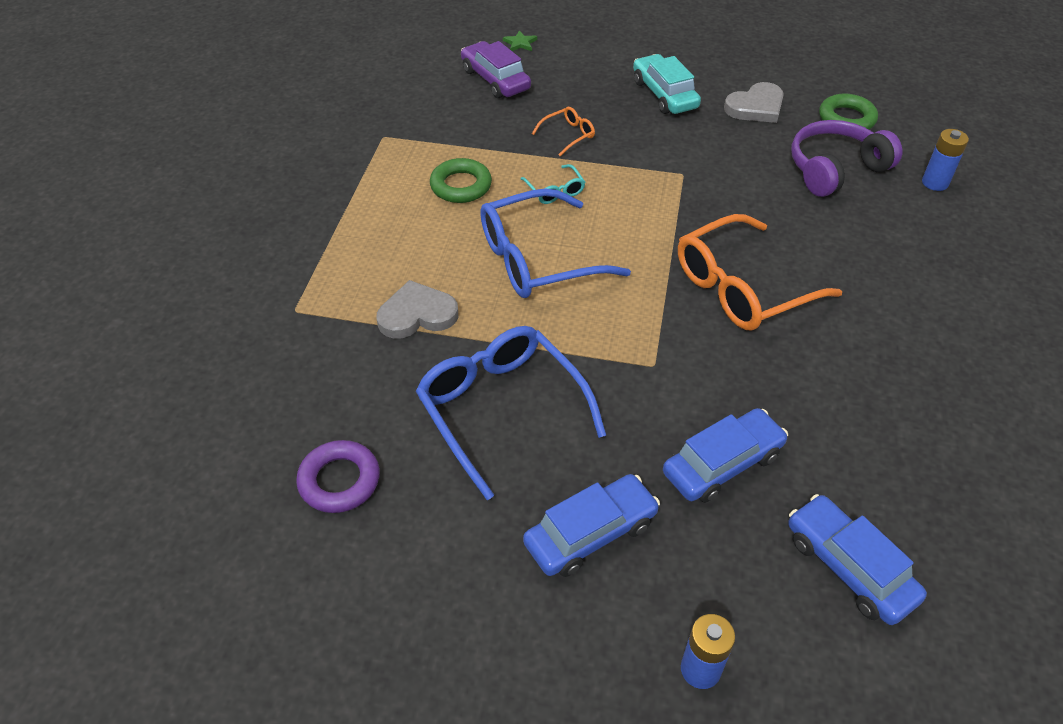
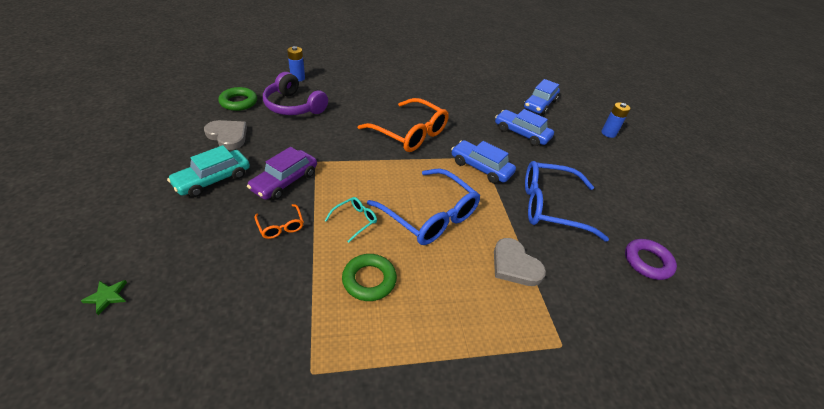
camera: 115 degrees left, 5 degrees down
blue glasses [416,326,606,500] -> blue glasses turned 60 degrees clockwise [525,161,609,242]
purple car [461,41,531,98] -> purple car moved to [247,147,317,200]
blue car [523,474,660,577] -> blue car moved to [451,140,516,183]
orange glasses [532,107,595,156] -> orange glasses turned 150 degrees counterclockwise [254,204,304,239]

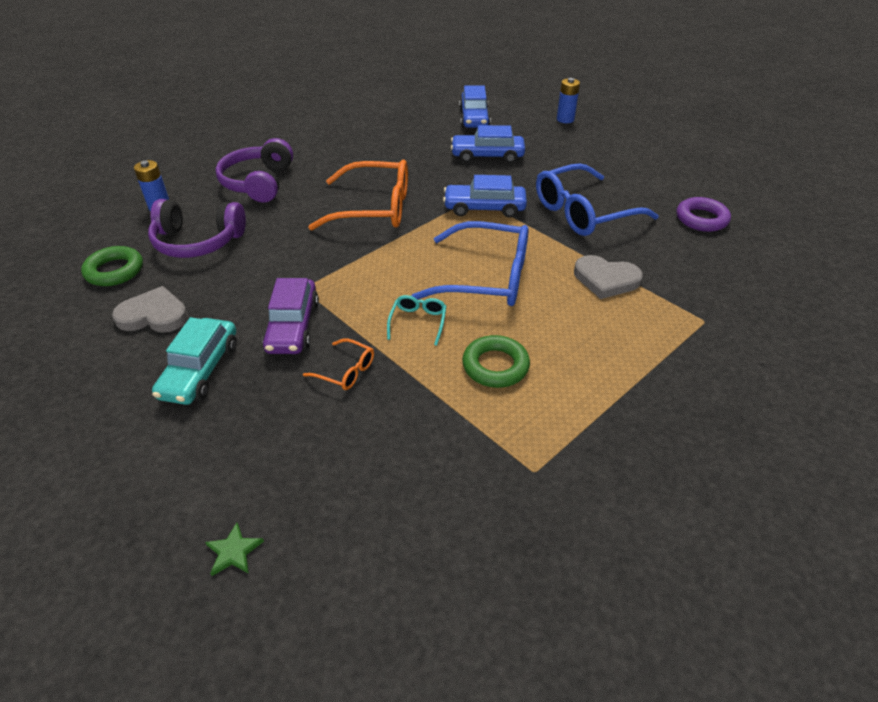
camera: 30 degrees left, 0 degrees up
none -> purple headphones [215,138,293,203]

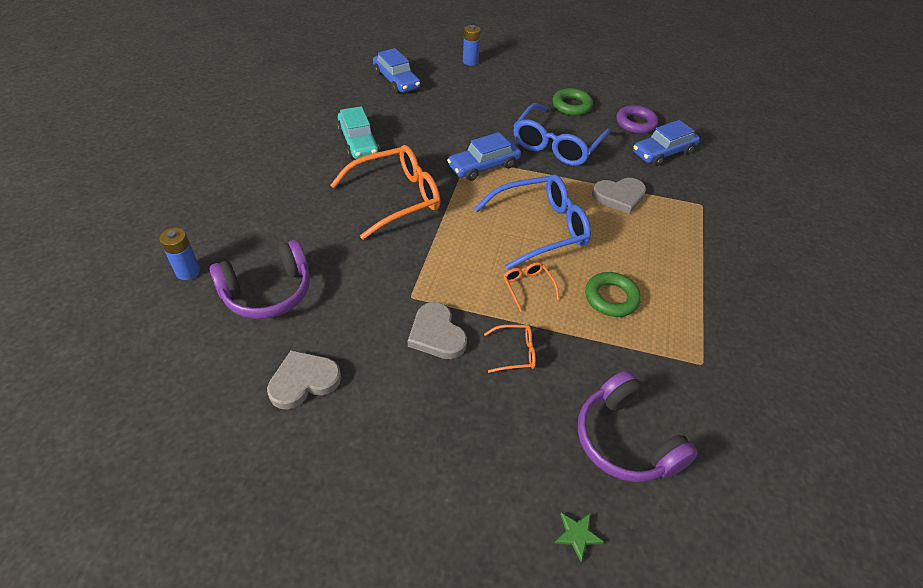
camera: 35 degrees left, 5 degrees up
green ring [81,246,143,286] -> green ring moved to [553,88,593,115]
turquoise car [152,317,237,405] -> turquoise car moved to [337,106,379,159]
purple headphones [215,138,293,203] -> purple headphones moved to [578,370,698,482]
purple car [262,278,319,354] -> grey heart [408,302,467,359]
turquoise glasses [387,295,447,346] -> orange glasses [503,262,560,312]
blue car [451,125,525,163] -> blue car moved to [633,120,700,166]

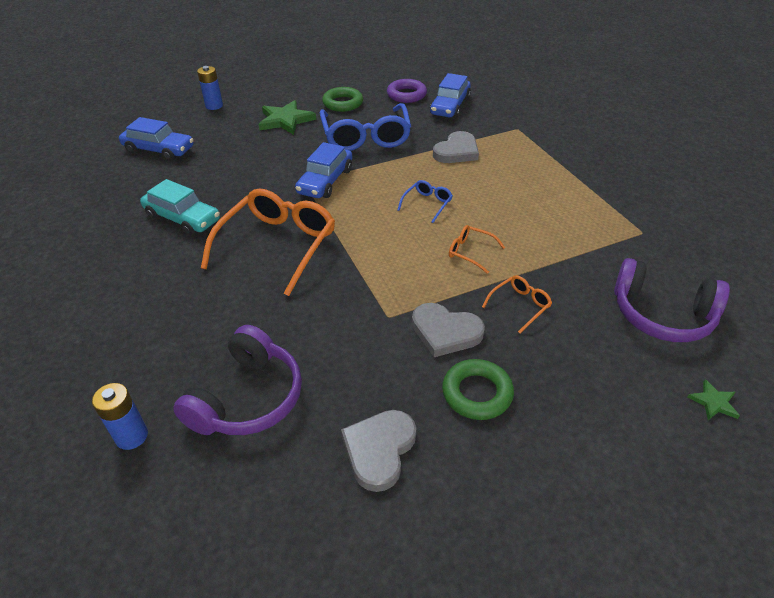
camera: 35 degrees left, 5 degrees down
blue glasses [474,174,591,270] -> blue glasses [398,180,453,223], size x0.45
green ring [585,272,641,317] -> green ring moved to [442,359,514,420]
none -> green star [258,100,316,135]

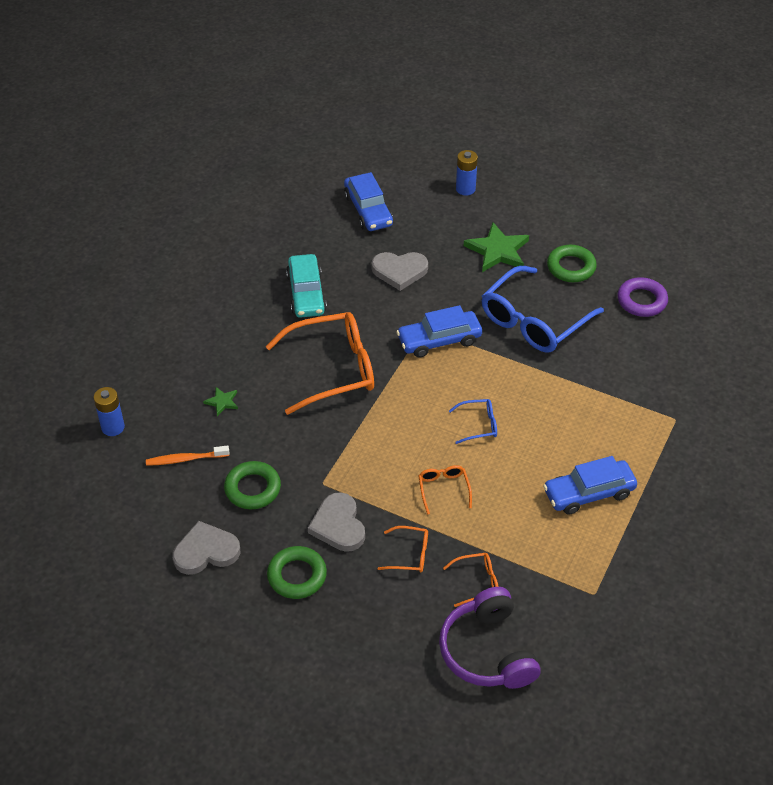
camera: 50 degrees right, 5 degrees up
purple headphones [173,325,302,435] -> orange toothbrush [146,445,230,466]
blue car [430,73,471,118] -> blue car moved to [543,456,637,515]
grey heart [433,131,479,163] -> grey heart moved to [371,252,428,291]
green star [687,379,740,420] -> green star moved to [203,387,238,416]
none -> green ring [224,461,281,509]
none -> orange glasses [443,553,499,607]

